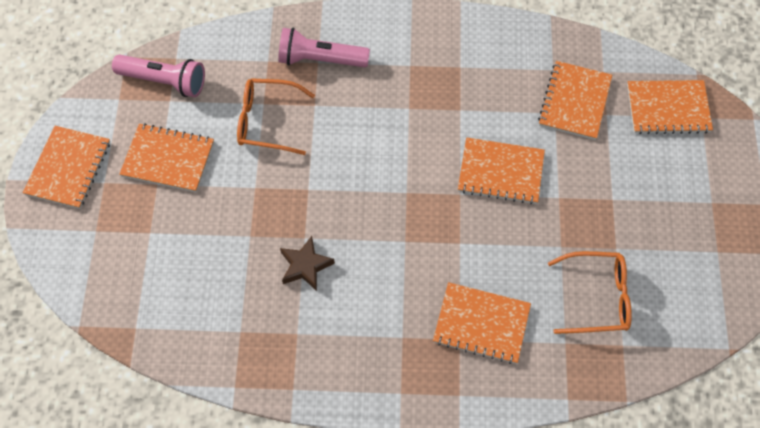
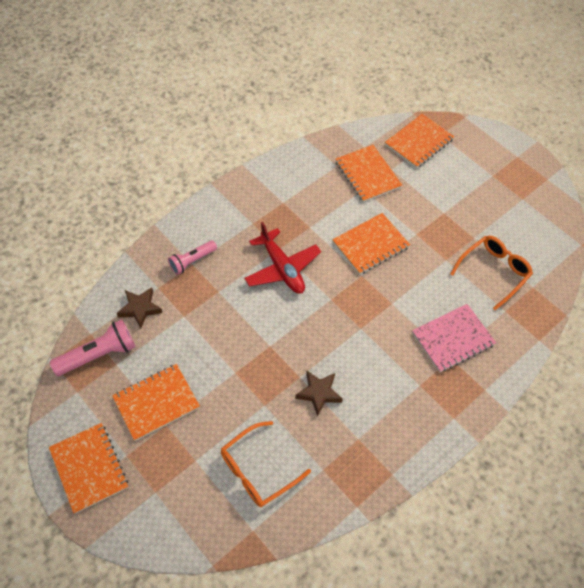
camera: 45 degrees left, 5 degrees down
orange glasses [237,78,315,155] -> orange glasses moved to [221,421,311,507]
pink flashlight [278,28,370,67] -> pink flashlight [168,240,217,275], size x0.66
orange notebook [433,282,531,364] -> pink notebook [412,304,496,372]
none -> brown star [117,287,162,329]
none -> red plane [244,222,321,294]

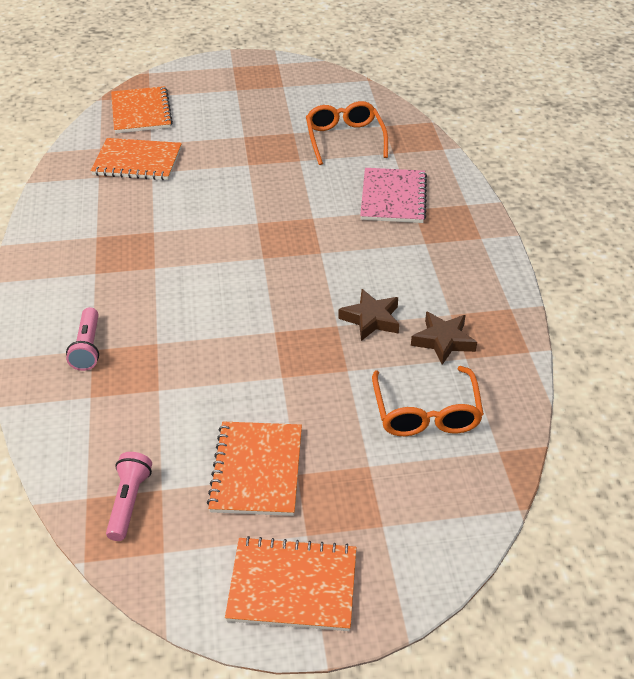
camera: 55 degrees left, 15 degrees down
pink flashlight [50,319,135,376] -> pink flashlight [106,452,152,541], size x0.66
brown star [117,287,162,329] -> brown star moved to [411,311,477,365]
red plane [244,222,321,294] -> none
orange notebook [332,213,410,275] -> none

